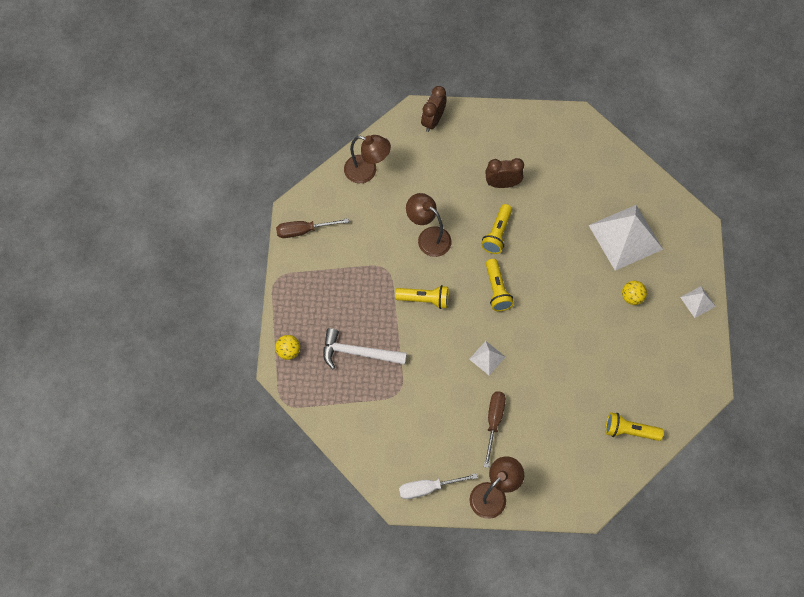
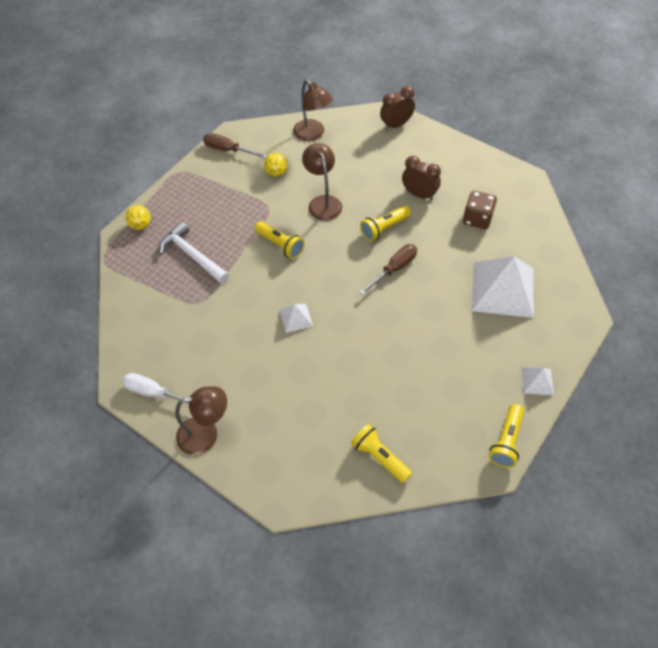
camera: 35 degrees right, 10 degrees down
brown screwdriver [484,391,506,468] -> brown screwdriver moved to [359,244,417,295]
yellow flashlight [486,259,514,311] -> yellow flashlight moved to [489,404,524,468]
yellow ball [622,281,647,305] -> yellow ball moved to [264,153,287,177]
none -> brown dice [463,191,497,229]

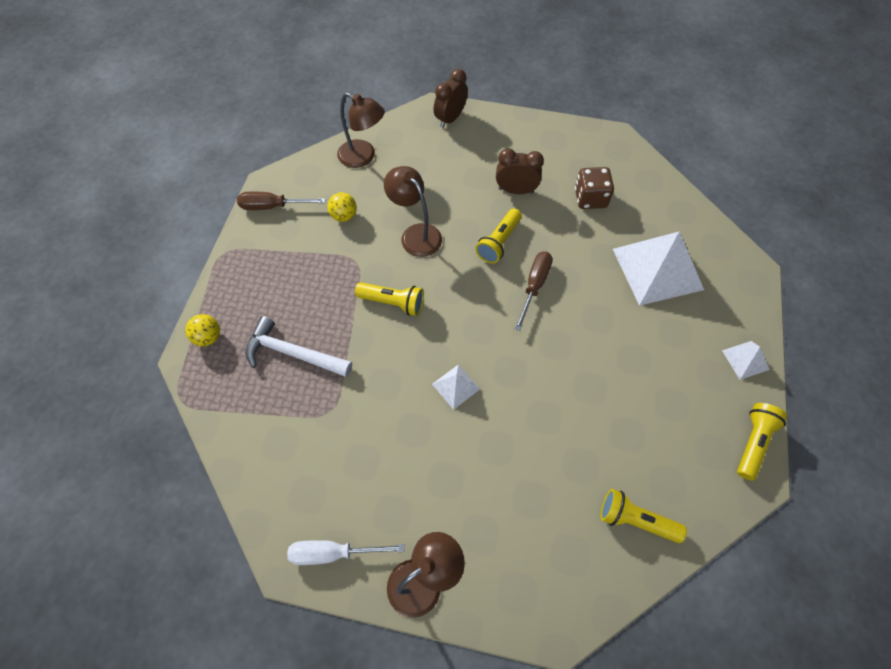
camera: 25 degrees left, 5 degrees up
yellow flashlight [489,404,524,468] -> yellow flashlight turned 150 degrees counterclockwise [737,403,787,481]

